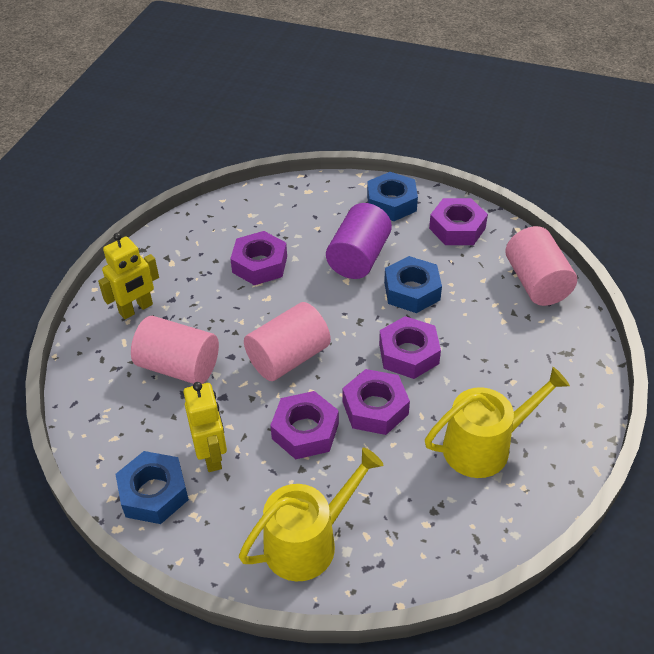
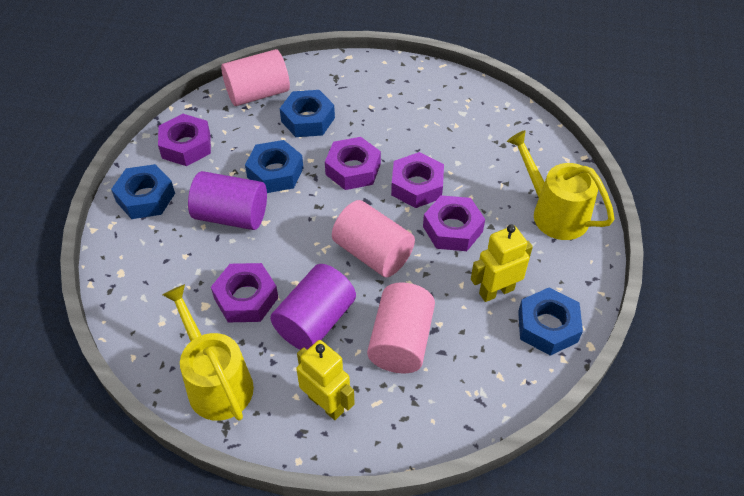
camera: 100 degrees left, 5 degrees up
yellow watering can [425,367,570,478] -> yellow watering can moved to [162,284,254,421]
none -> purple cylinder [270,264,356,350]
none -> blue nut [280,90,335,137]

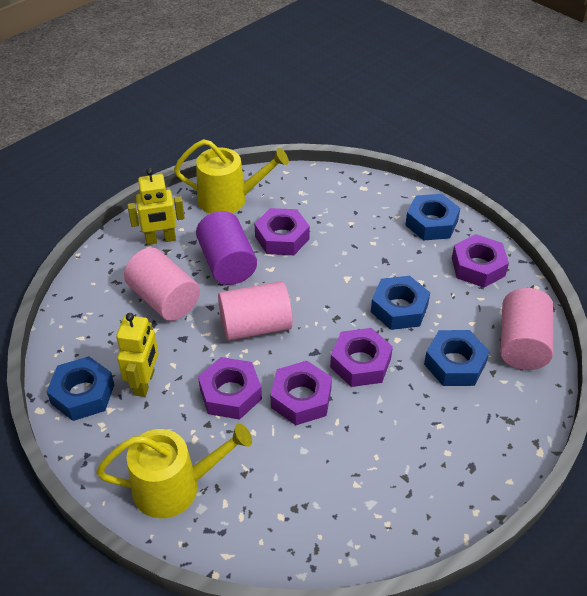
camera: 125 degrees right, 5 degrees down
purple cylinder [188,171,267,230] -> none

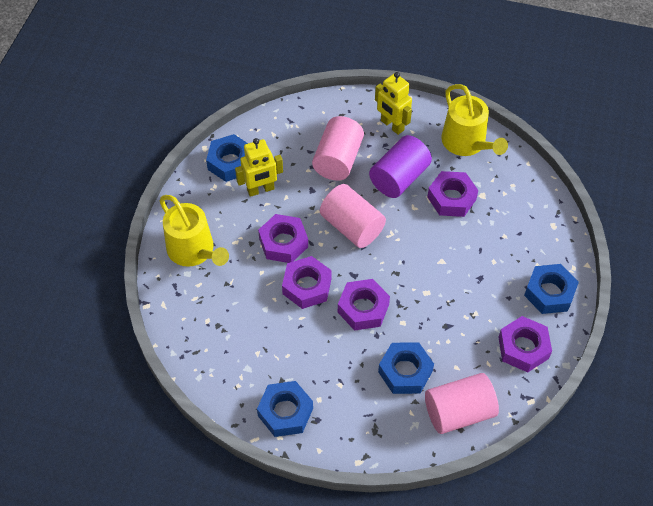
camera: 60 degrees right, 10 degrees up
blue nut [371,276,430,330] -> blue nut moved to [257,381,313,437]

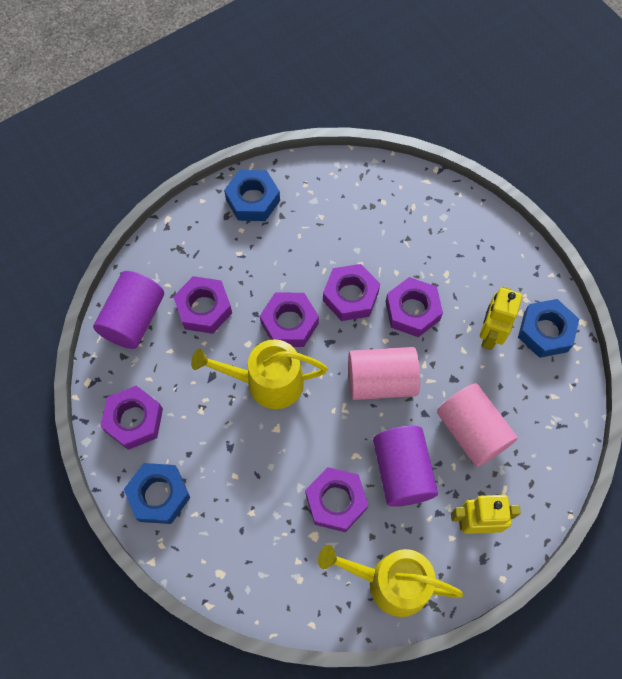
camera: 130 degrees right, 10 degrees up
yellow watering can [160,195,229,267] -> yellow watering can moved to [191,339,328,409]
blue nut [378,342,434,394] -> purple nut [173,276,232,334]
pink cylinder [425,373,499,434] -> purple cylinder [93,271,164,349]

